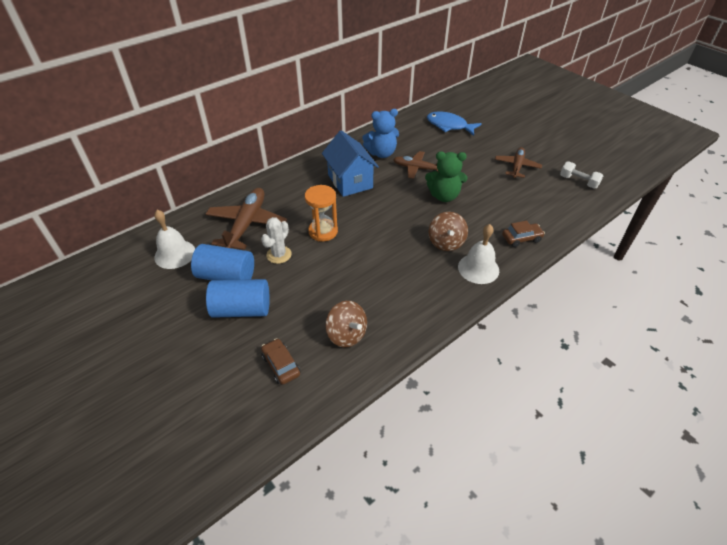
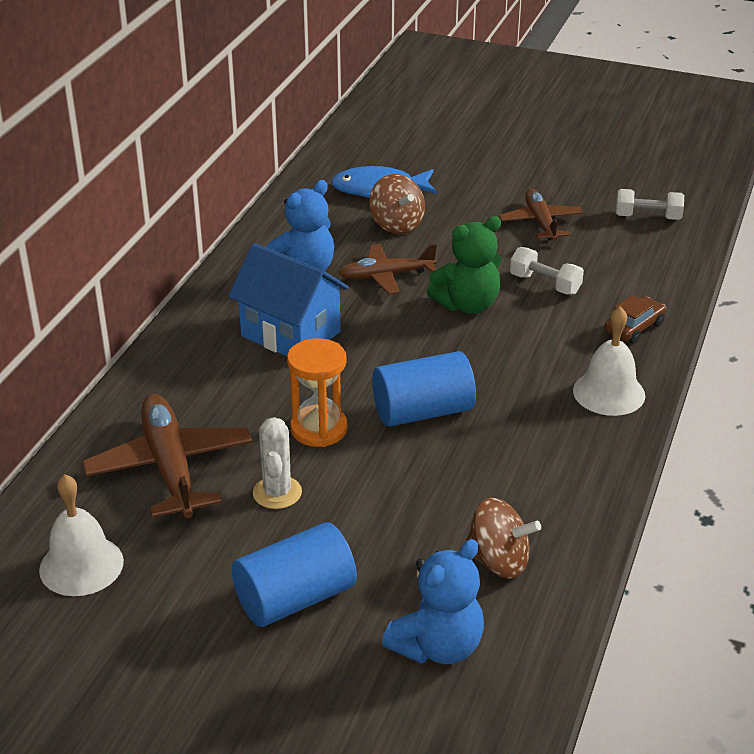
camera: 30 degrees left, 10 degrees down
blue cylinder [191,244,254,280] -> blue cylinder moved to [372,351,476,427]
brown car [261,338,300,385] -> blue teddy bear [382,539,484,664]
brown spinning top [429,212,468,251] -> brown spinning top moved to [369,174,425,234]
none -> white dumbbell [510,247,584,295]

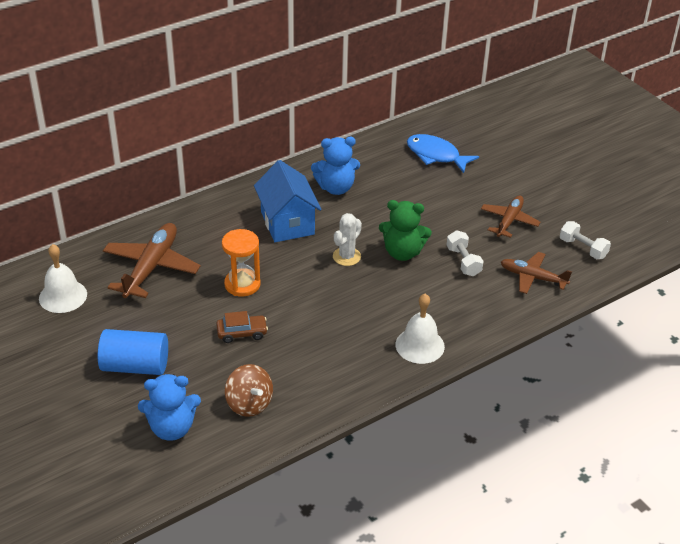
camera: 35 degrees right, 5 degrees up
white cactus [253,417,302,509] -> white cactus moved to [333,213,362,266]
brown plane [338,244,437,294] -> brown plane moved to [501,252,572,294]
brown spinning top [369,174,425,234] -> none
blue cylinder [372,351,476,427] -> none
brown car [605,295,666,344] -> brown car moved to [216,311,268,343]

